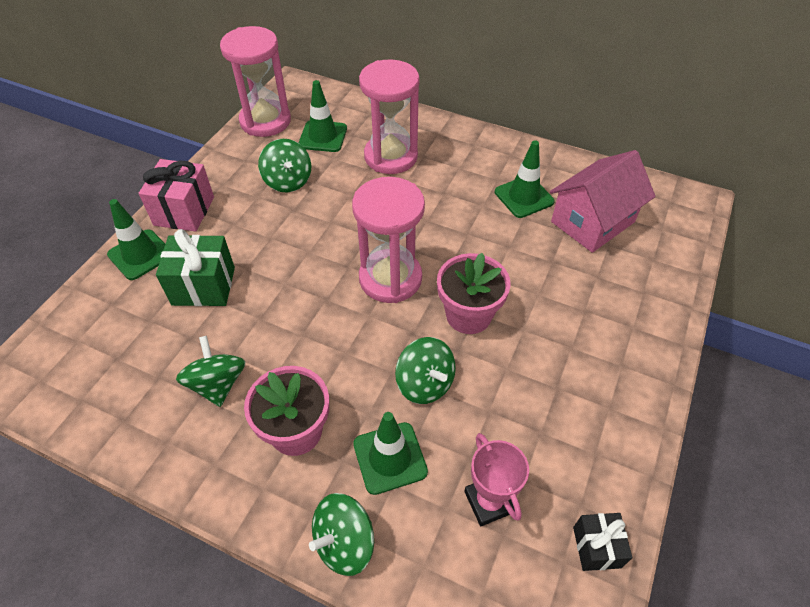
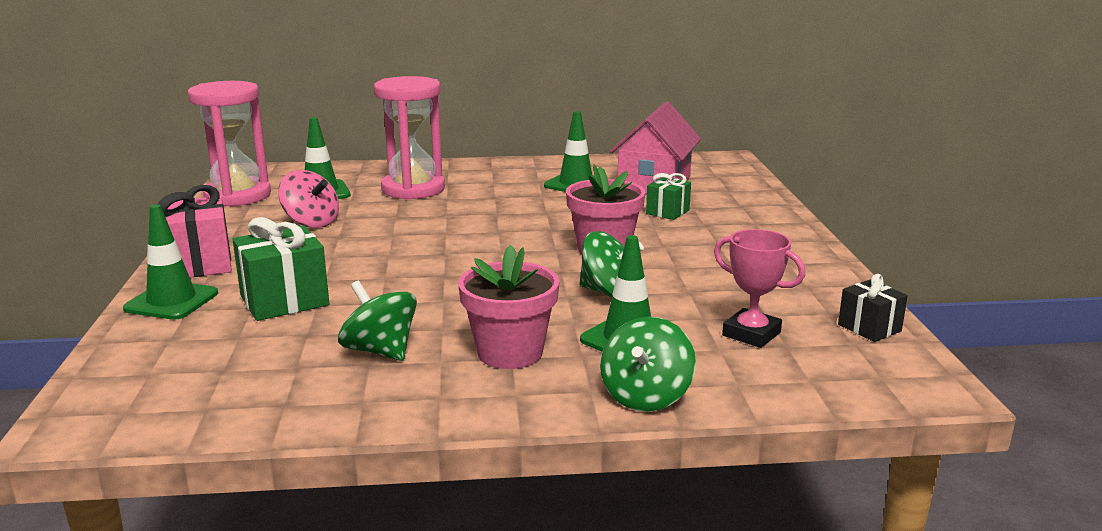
camera: 30 degrees left, 30 degrees down
green spinning top [258,139,311,193] -> pink spinning top [278,170,339,228]
pink hourglass [352,177,425,303] -> none
none -> green gift [646,173,691,220]

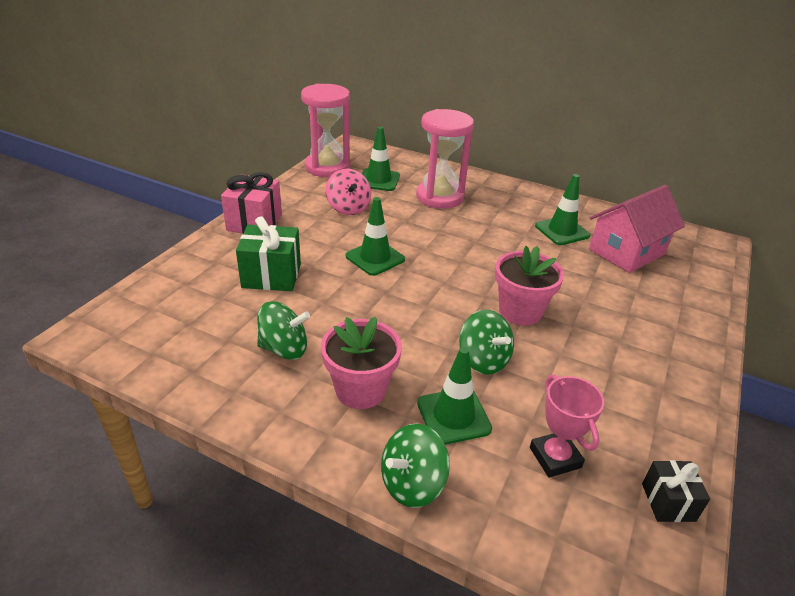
camera: 30 degrees right, 15 degrees up
green traffic cone [123,204,218,320] -> green traffic cone moved to [346,197,405,276]
green spinning top [338,281,417,361] -> green spinning top turned 105 degrees clockwise [257,301,310,360]
green gift [646,173,691,220] -> none

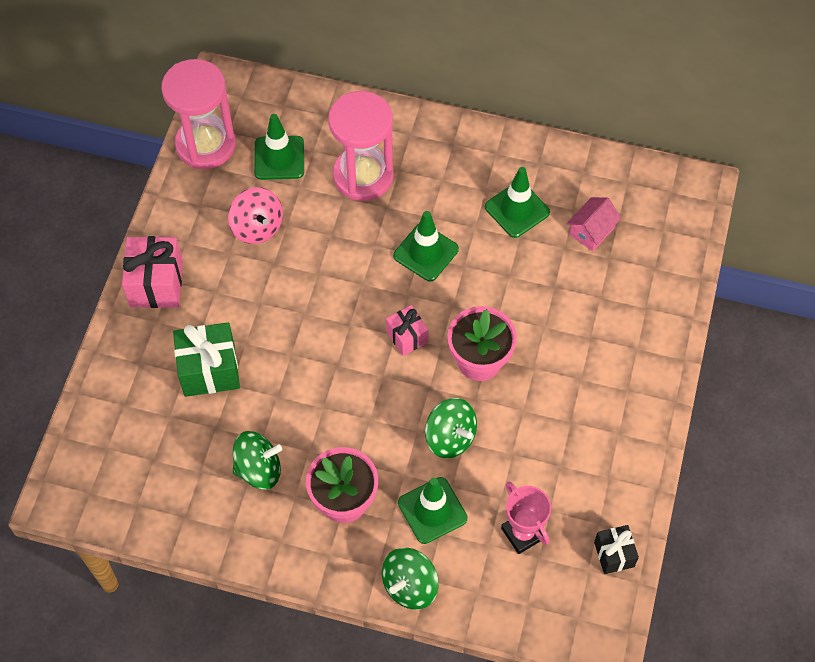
camera: 10 degrees left, 25 degrees up
green traffic cone [346,197,405,276] -> green traffic cone moved to [393,211,459,281]
pink house [589,185,685,273] -> pink house [567,197,621,251], size x0.52
none -> pink gift [386,305,428,356]

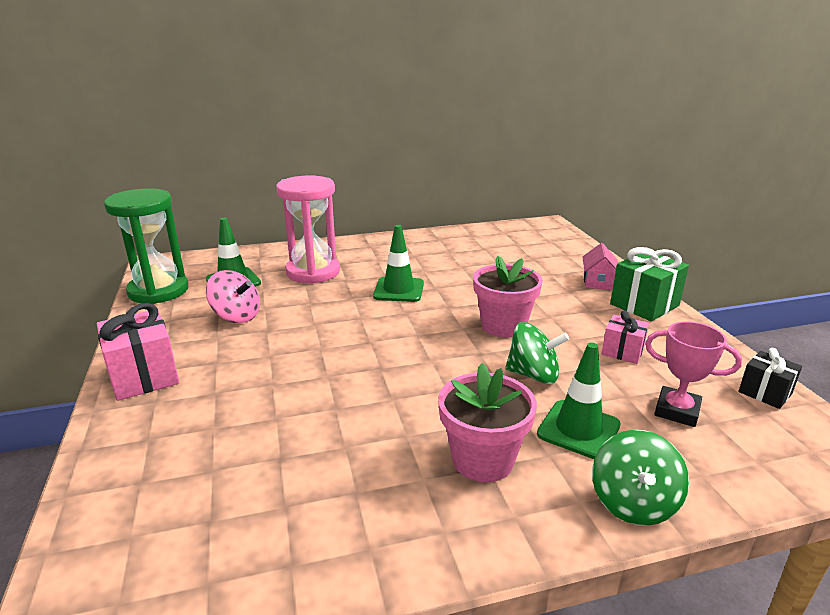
camera: 30 degrees left, 35 degrees down
pink hourglass [161,59,236,169] -> green hourglass [104,188,188,304]
green gift [173,322,240,397] -> green gift moved to [610,247,689,321]
green spinning top [233,431,282,490] -> none
pink gift [386,305,428,356] -> pink gift moved to [601,310,649,364]
green traffic cone [485,167,550,238] -> none
pink house [567,197,621,251] -> pink house moved to [582,243,618,290]

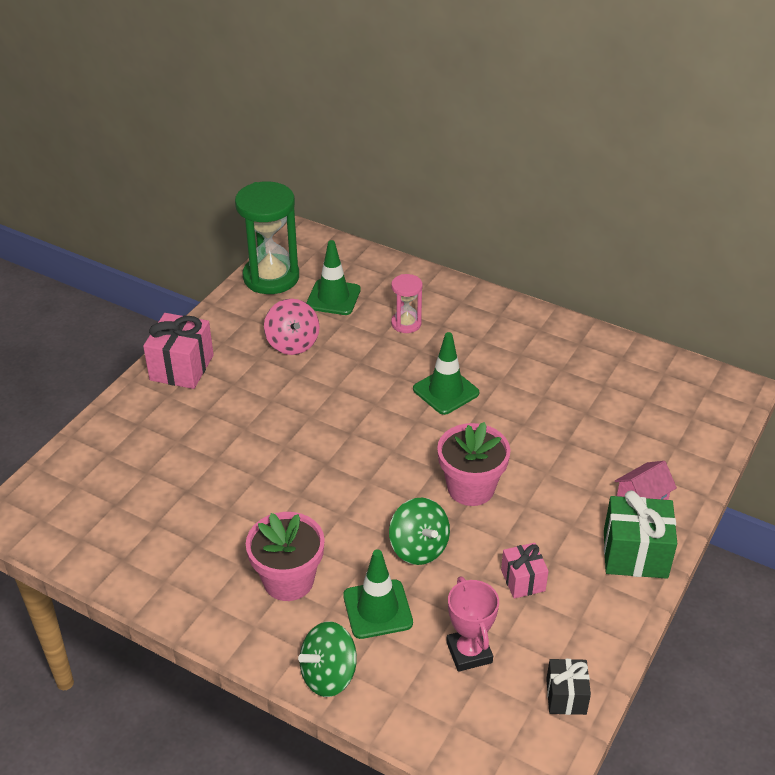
camera: 45 degrees right, 15 degrees up
pink hourglass [276,176,340,284] -> pink hourglass [391,274,423,333], size x0.51

